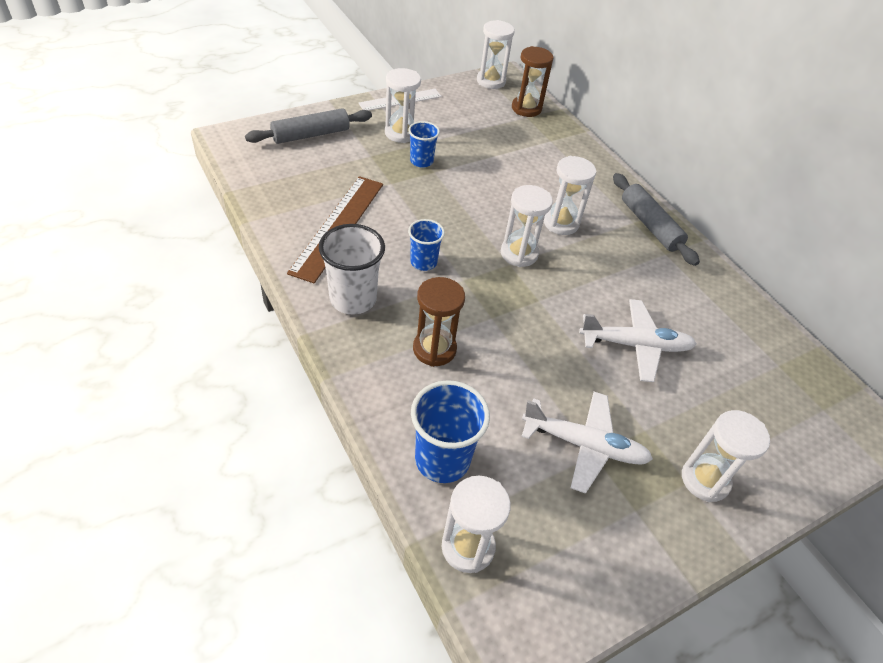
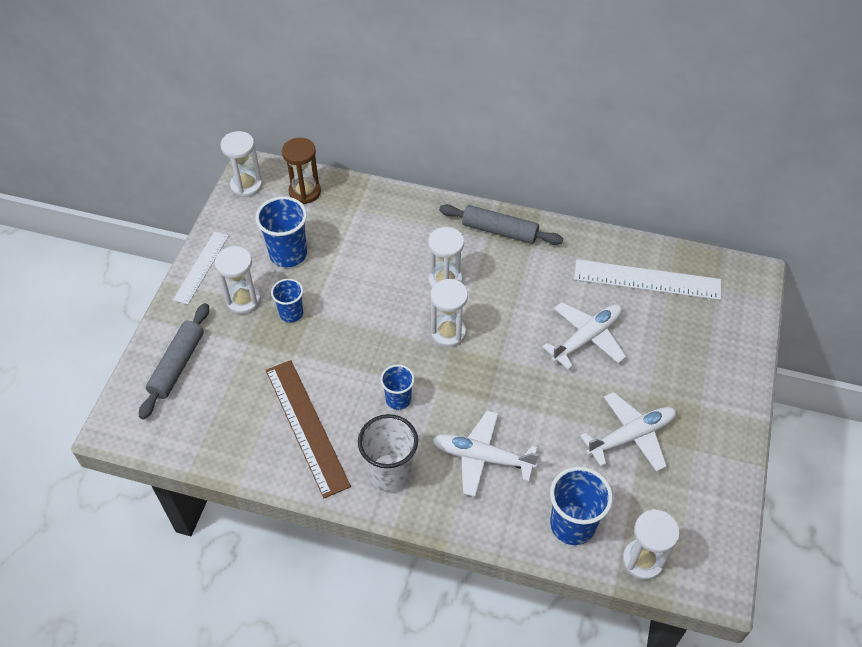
camera: 40 degrees left, 5 degrees up
brown hourglass [413,277,465,367] -> white plane [432,411,539,497]
white hourglass [682,410,770,502] -> none
none -> blue cup [256,196,307,267]
none -> white ruler [574,260,721,300]

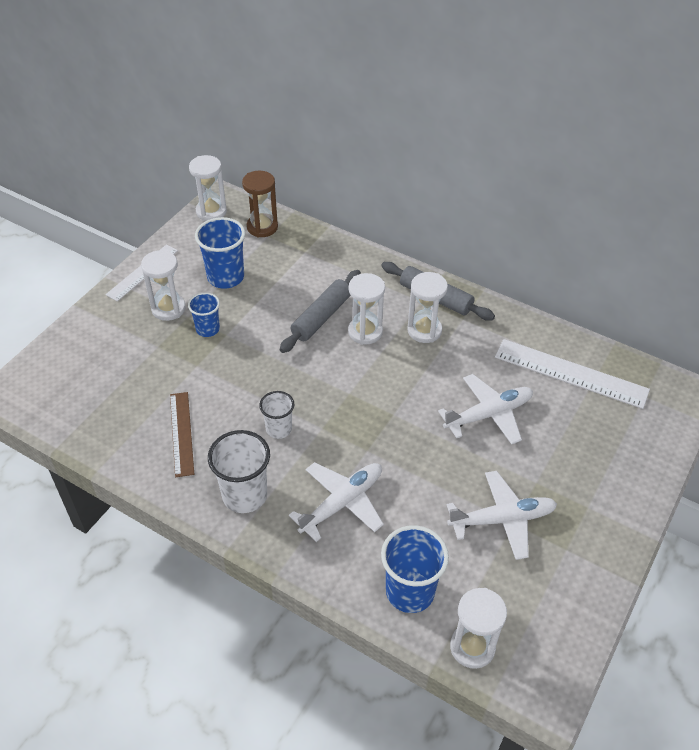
camera: 15 degrees right, 5 degrees down
grey rolling pin [139,303,209,419] -> grey rolling pin moved to [280,270,361,353]
brown ruler [266,360,351,498] -> brown ruler [170,392,194,477], size x0.64
blue cup [380,364,415,410] -> white cup [259,391,294,439]
white hourglass [431,279,468,347] -> white hourglass moved to [407,272,448,343]
white plane [432,411,539,497] -> white plane turned 105 degrees clockwise [289,462,384,542]

